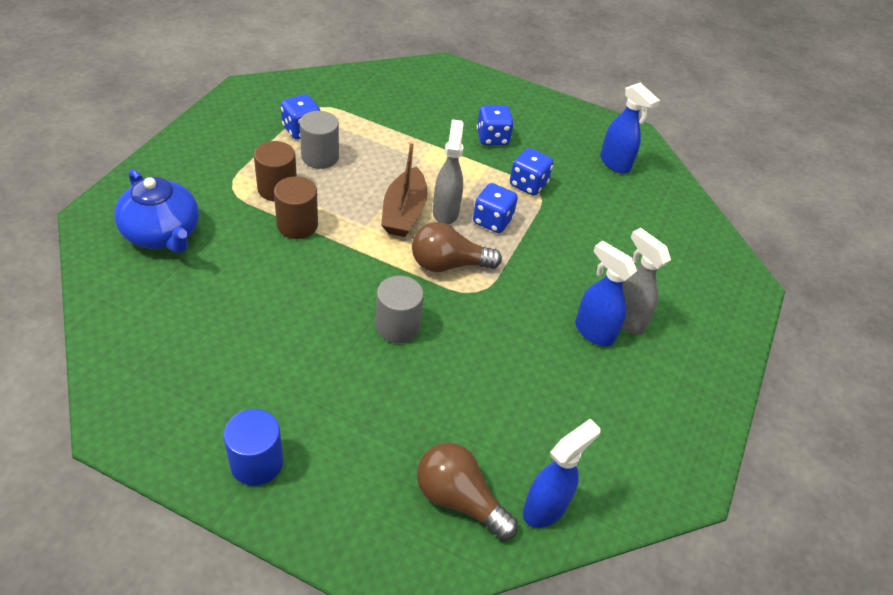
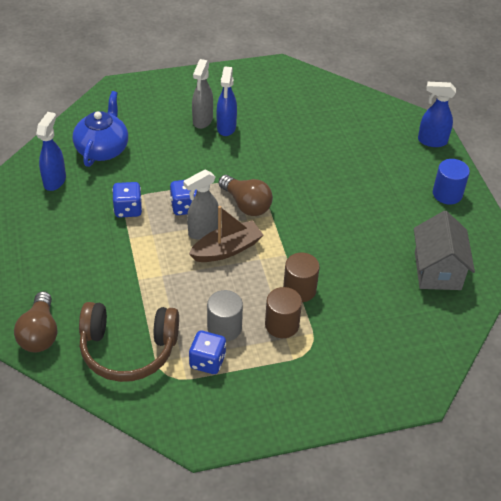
camera: 125 degrees left, 0 degrees up
blue teapot [114,169,199,253] -> blue teapot moved to [73,91,128,167]
grey cylinder [375,276,424,343] -> none
brown light bulb [417,443,518,540] -> brown light bulb moved to [14,291,57,353]
blue dice [477,105,514,145] -> none
blue spray bottle [523,419,601,528] -> blue spray bottle moved to [418,82,456,147]
none -> brown headphones [79,302,179,382]
none -> grey house [414,211,475,290]

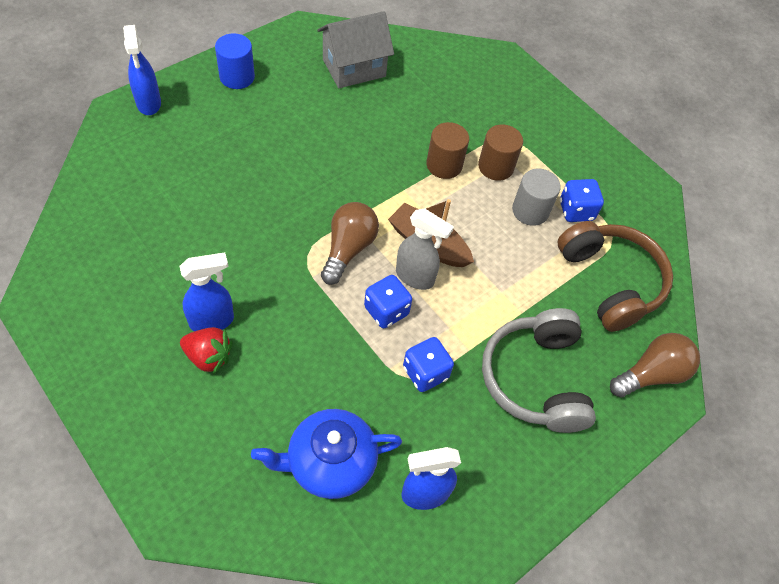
camera: 120 degrees left, 10 degrees up
grey spray bottle [192,59,213,129] -> red strawberry [180,327,233,374]
none -> grey headphones [482,308,596,433]

